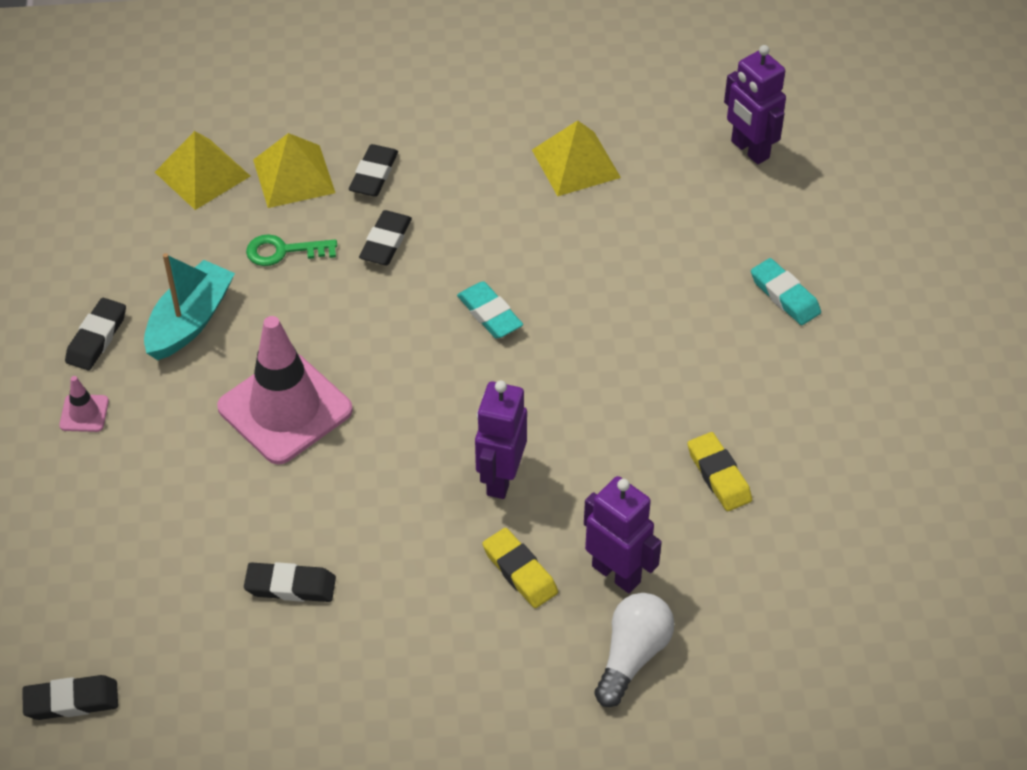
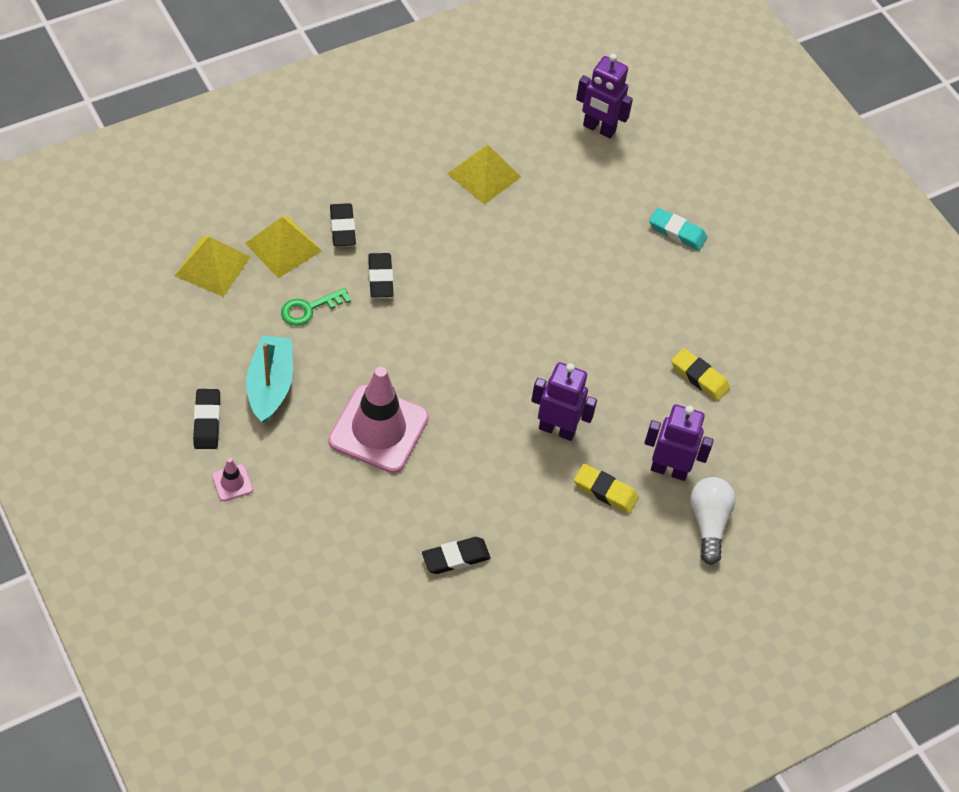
camera: 30 degrees left, 5 degrees up
black eraser [22,675,118,720] -> none
turquoise eraser [457,281,523,339] -> none
purple robot [475,381,527,499] -> purple robot turned 120 degrees clockwise [531,362,597,441]

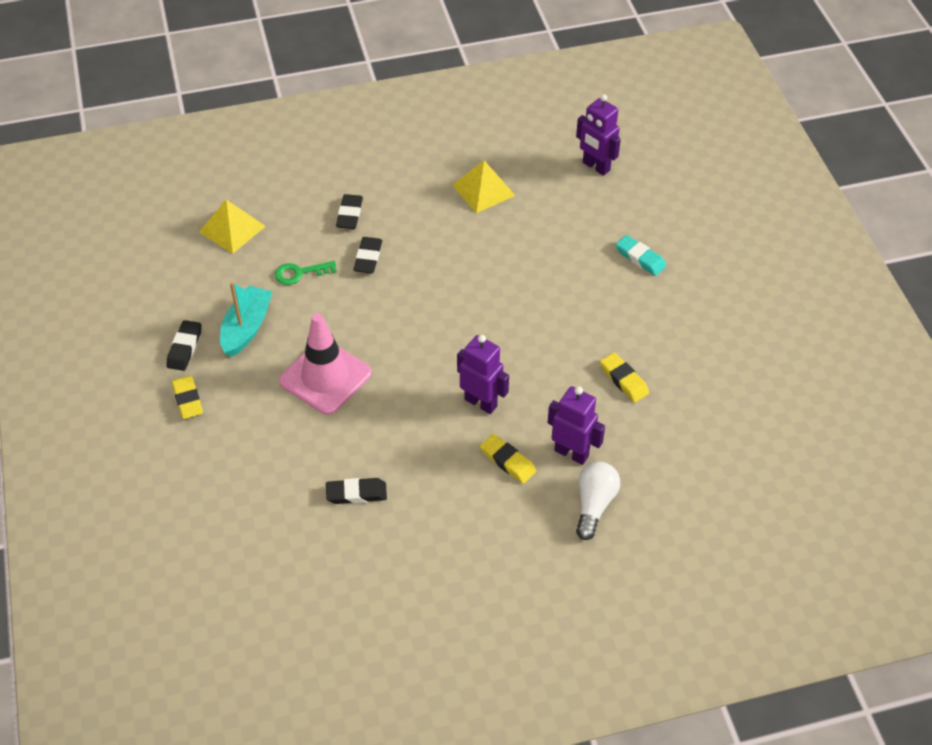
camera: 20 degrees right, 5 degrees down
pink traffic cone [212,458,253,501] -> yellow eraser [172,375,203,419]
yellow pyramid [245,217,322,278] -> none

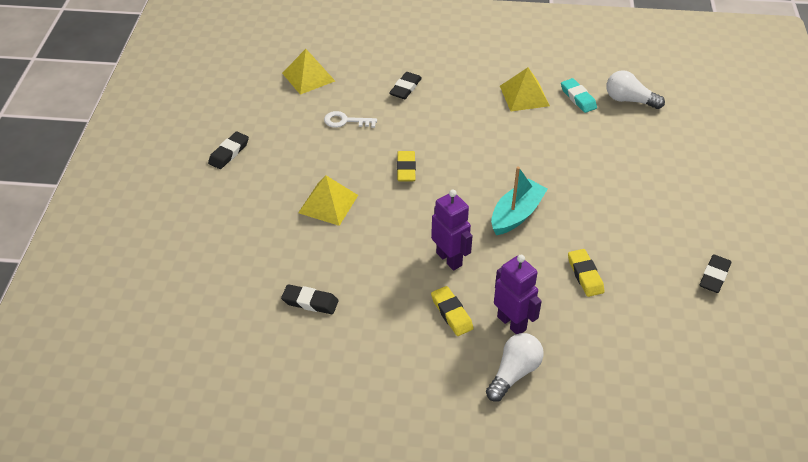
camera: 20 degrees right, 5 degrees down
yellow eraser [172,375,203,419] -> yellow eraser moved to [397,151,416,181]
turquoise boat [220,282,272,357] -> turquoise boat moved to [491,166,548,235]
green key [275,261,337,285] -> white key [324,111,377,128]
pink traffic cone [279,313,372,415] -> yellow pyramid [298,176,358,226]
black eraser [353,237,382,273] -> black eraser moved to [700,254,732,293]
purple robot [576,94,621,176] -> white light bulb [606,70,665,109]
turquoise eraser [616,235,666,276] -> turquoise eraser moved to [561,78,597,113]

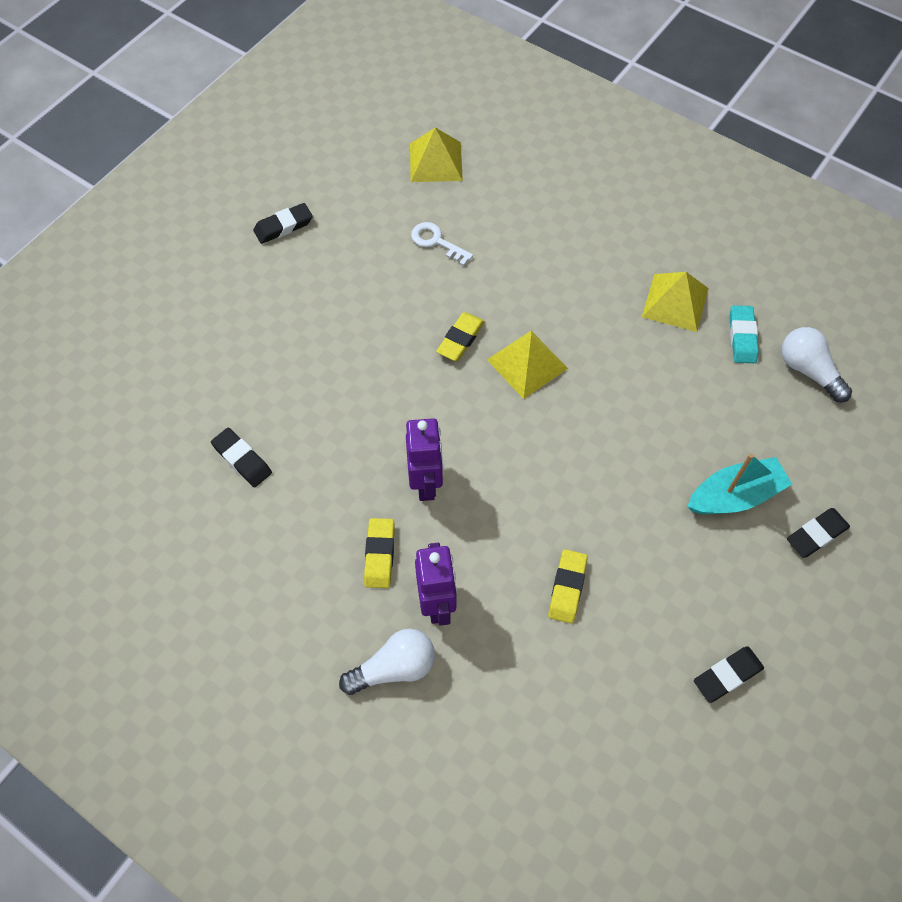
camera: 30 degrees right, 15 degrees up
yellow pyramid [298,176,358,226] -> yellow pyramid moved to [487,331,568,399]
black eraser [389,72,422,99] -> black eraser moved to [787,508,850,558]
turquoise boat [491,166,548,235] -> turquoise boat moved to [687,453,792,514]

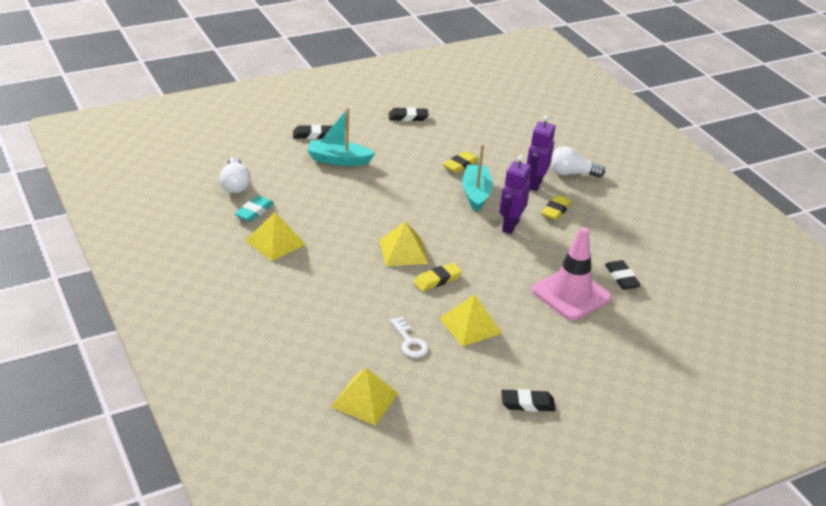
camera: 155 degrees left, 25 degrees down
none -> yellow pyramid [440,294,502,347]
none -> turquoise boat [462,144,493,212]
none -> pink traffic cone [532,227,612,320]

